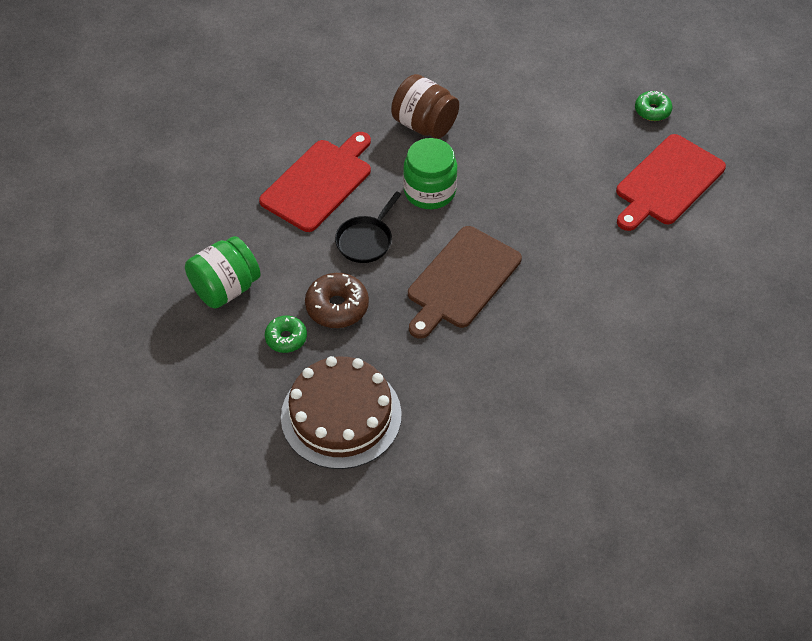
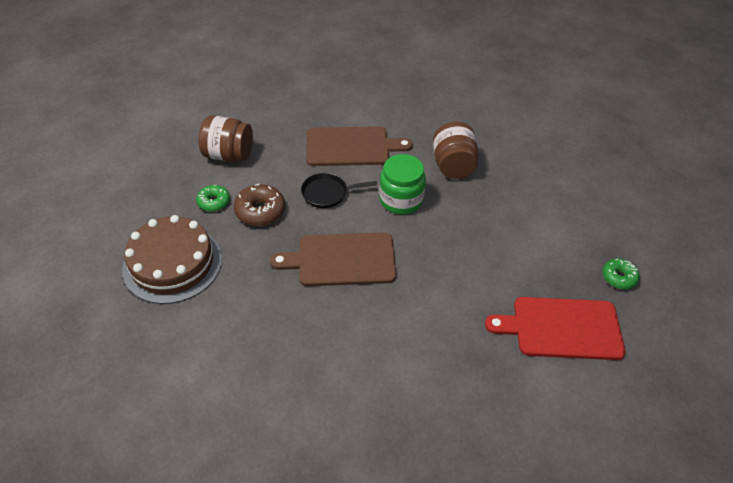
camera: 50 degrees right, 5 degrees down
green jar [185,236,261,309] -> brown jar [199,116,253,162]
red cutting board [259,132,371,232] -> brown cutting board [306,126,413,166]

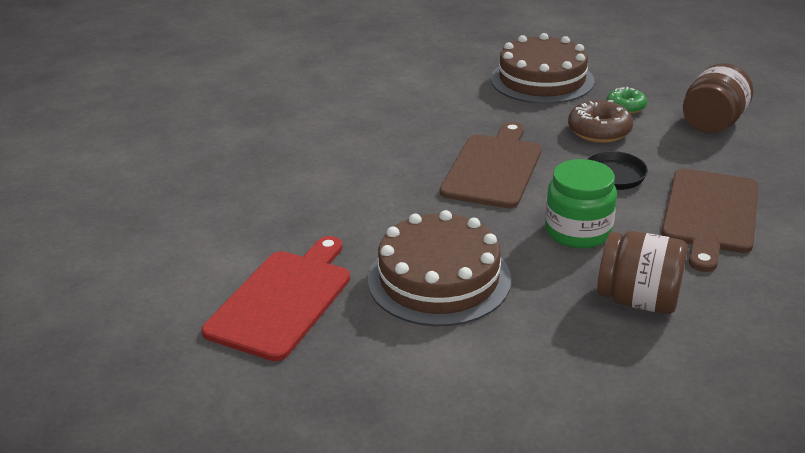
camera: 115 degrees right, 15 degrees down
green donut [602,259,640,289] -> none
none -> brown cake [368,210,511,326]

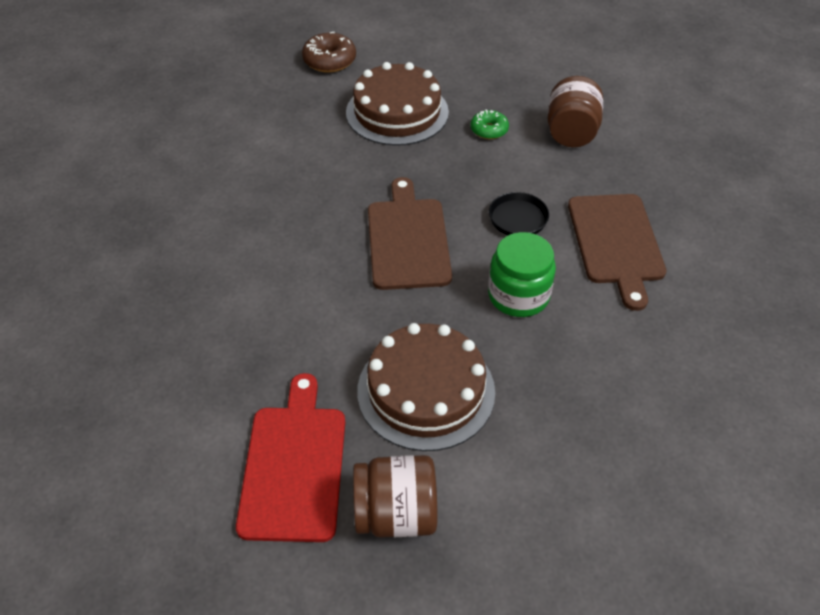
camera: 25 degrees left, 15 degrees up
brown donut [568,100,633,143] -> brown donut moved to [302,32,356,73]
brown jar [597,231,688,314] -> brown jar moved to [353,455,438,538]

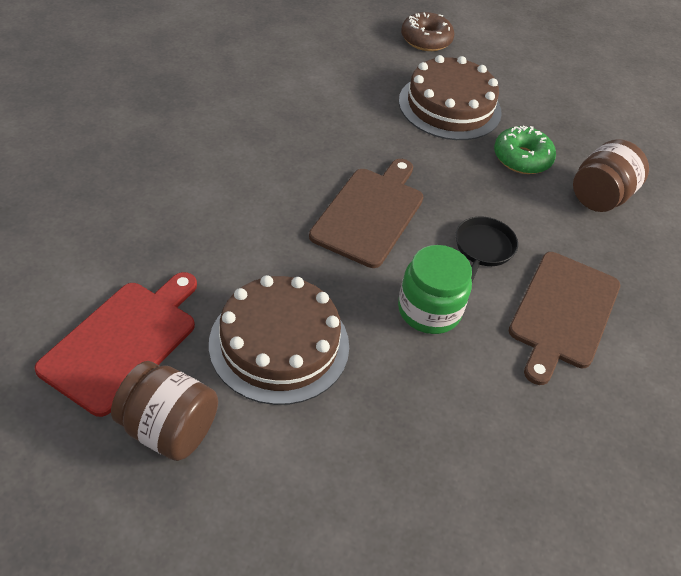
camera: 25 degrees right, 0 degrees up
green donut [471,109,509,139] -> green donut [494,126,556,174], size x1.53

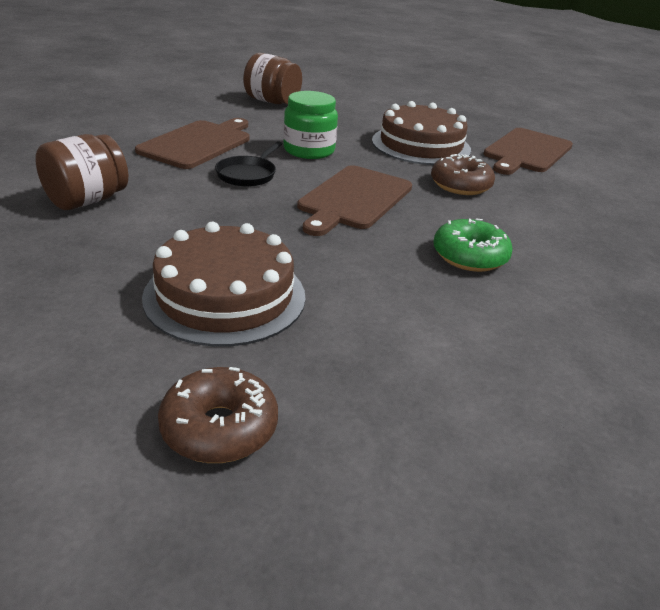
camera: 175 degrees left, 15 degrees down
red cutting board [35,272,197,417] -> brown cutting board [484,128,573,175]
brown jar [111,361,218,461] -> brown jar moved to [243,53,302,104]
green donut [494,126,556,174] -> green donut moved to [433,219,513,272]
none -> brown donut [431,154,495,195]

